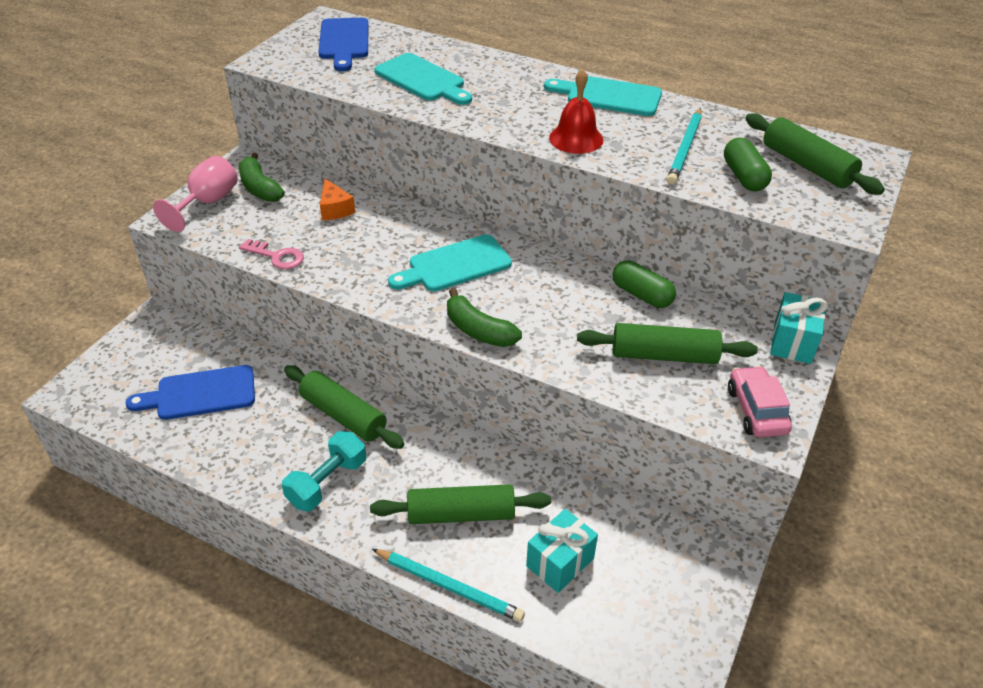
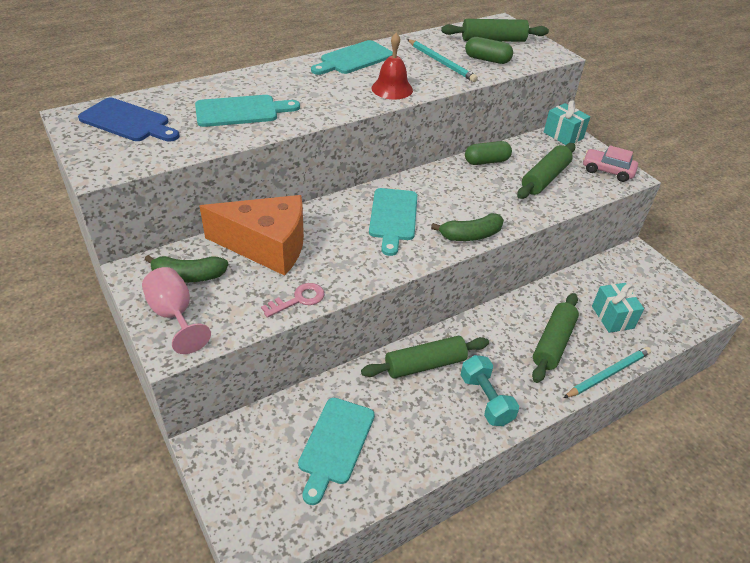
camera: 60 degrees left, 0 degrees up
blue cutting board [126,365,255,420] -> turquoise cutting board [298,398,375,505]
orange cheese [320,179,355,220] -> orange cheese [200,195,304,276], size x2.35

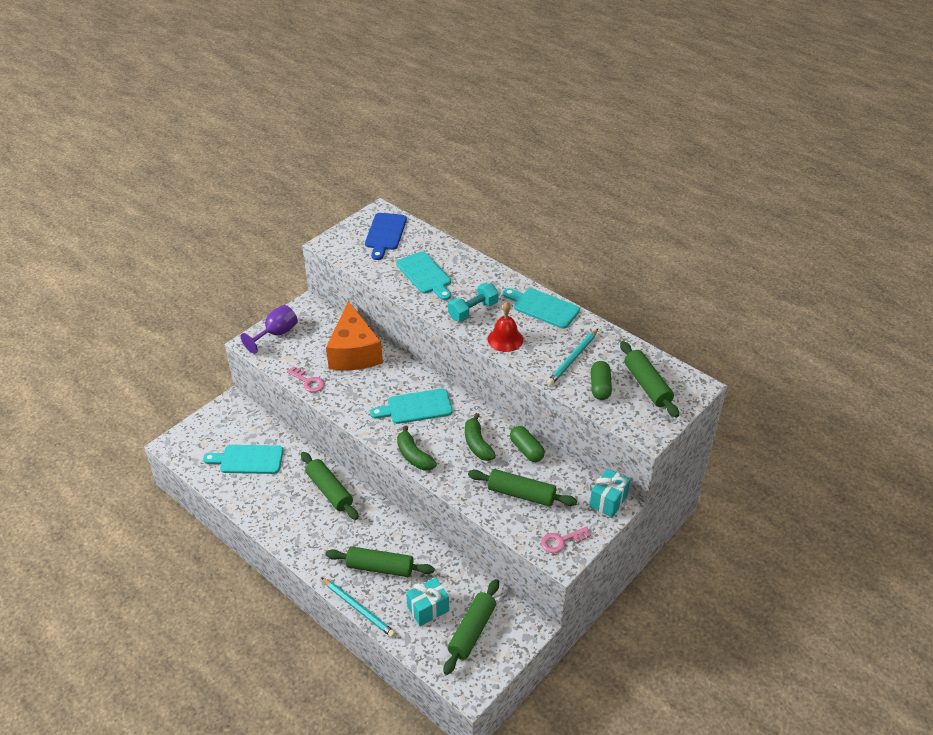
camera: 75 degrees right, 0 degrees up
pink goblet [142,267,211,354] -> purple goblet [241,305,298,354]
green banana [144,255,228,282] -> green banana moved to [465,413,496,461]
turquoise dumbbell [461,355,519,426] -> turquoise dumbbell moved to [448,283,499,322]
pink car [583,146,638,182] -> pink key [541,527,591,553]
none -> green rolling pin [444,579,499,675]

